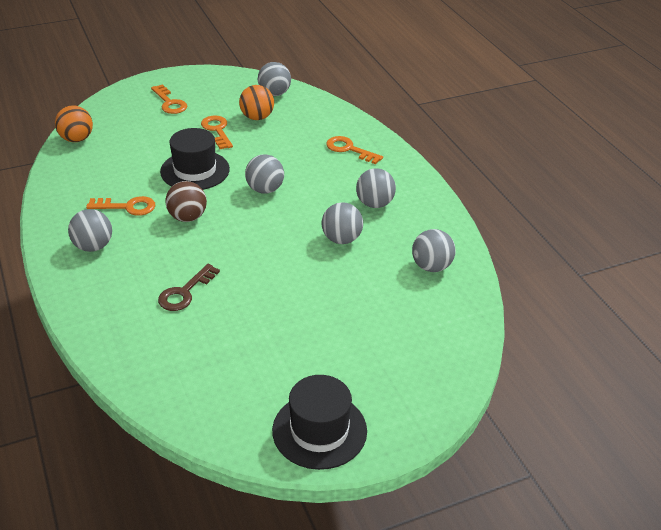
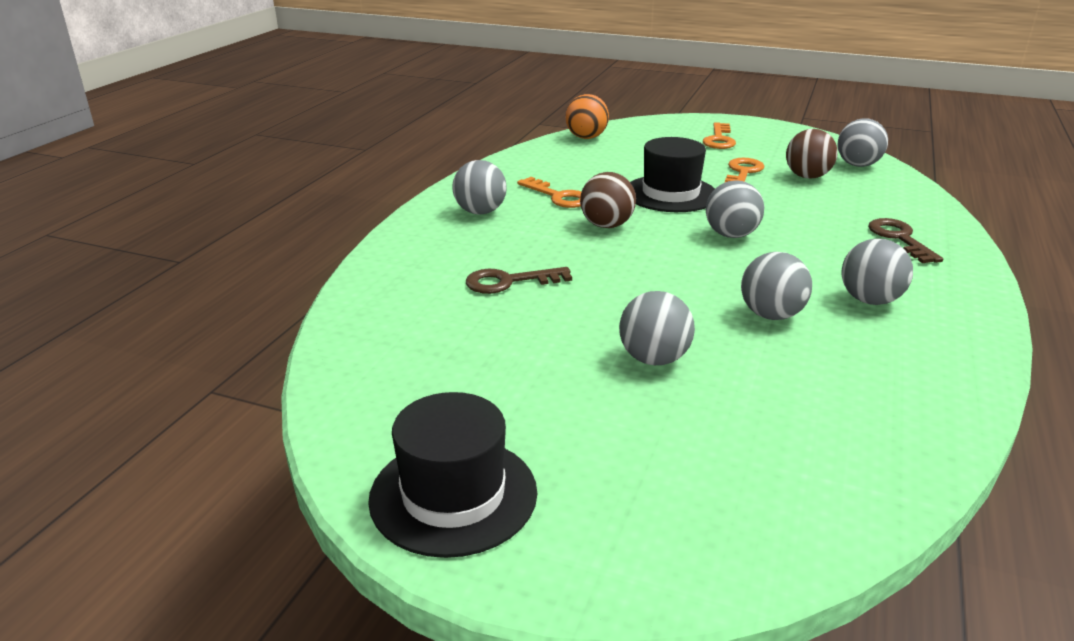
camera: 45 degrees right, 10 degrees down
orange ball [239,85,274,120] -> brown ball [786,129,838,179]
orange key [326,136,383,164] -> brown key [868,218,943,263]
grey ball [412,229,456,272] -> grey ball moved to [619,291,695,365]

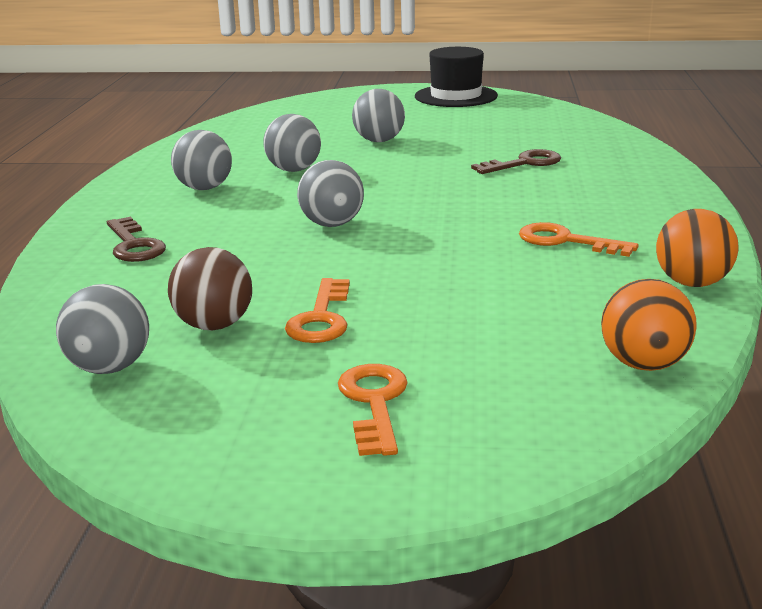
camera: 165 degrees right, 5 degrees down
grey ball [452,160,507,215] -> none
brown ball [580,172,636,228] -> none
black hat [630,137,715,212] -> none
none -> orange ball [656,209,738,287]

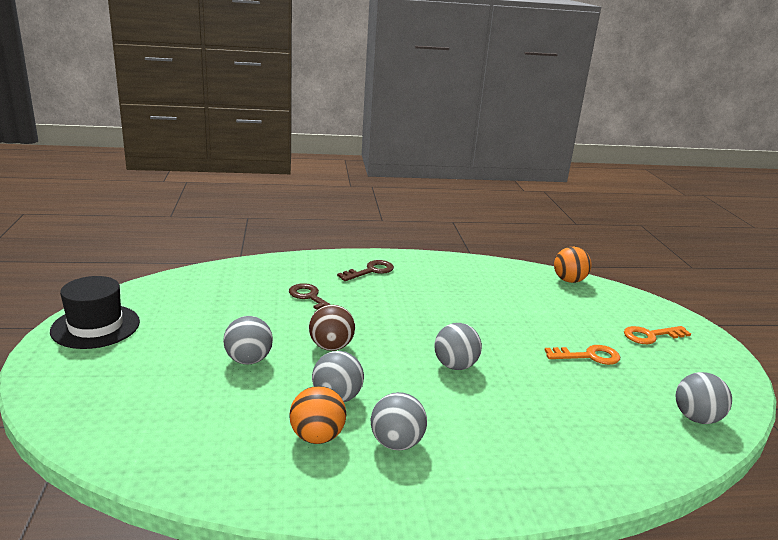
camera: 105 degrees left, 0 degrees up
brown key [107,217,166,262] -> brown key moved to [337,260,394,281]
brown ball [168,247,252,330] -> brown ball moved to [309,305,355,351]
orange key [519,222,639,257] -> none
orange ball [656,209,738,287] -> orange ball moved to [289,386,346,444]

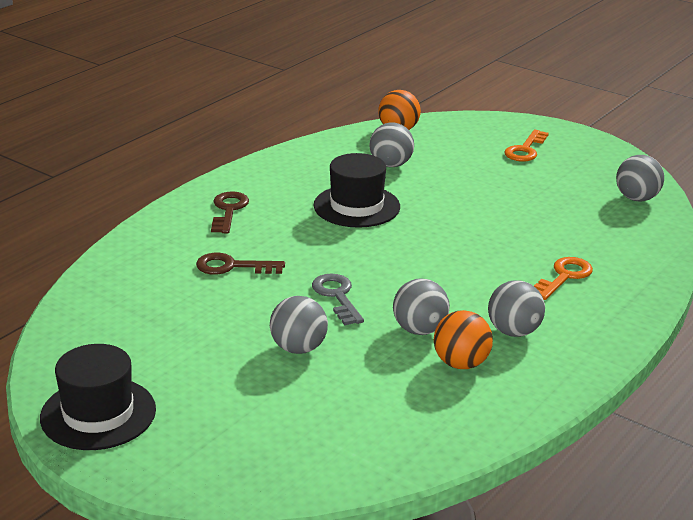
camera: 45 degrees left, 5 degrees up
brown ball [309,305,355,351] -> grey key [312,274,364,325]
grey ball [434,323,482,370] -> grey ball moved to [369,123,414,167]
orange key [545,345,620,365] -> orange key moved to [534,257,593,300]
none -> black hat [314,153,400,228]

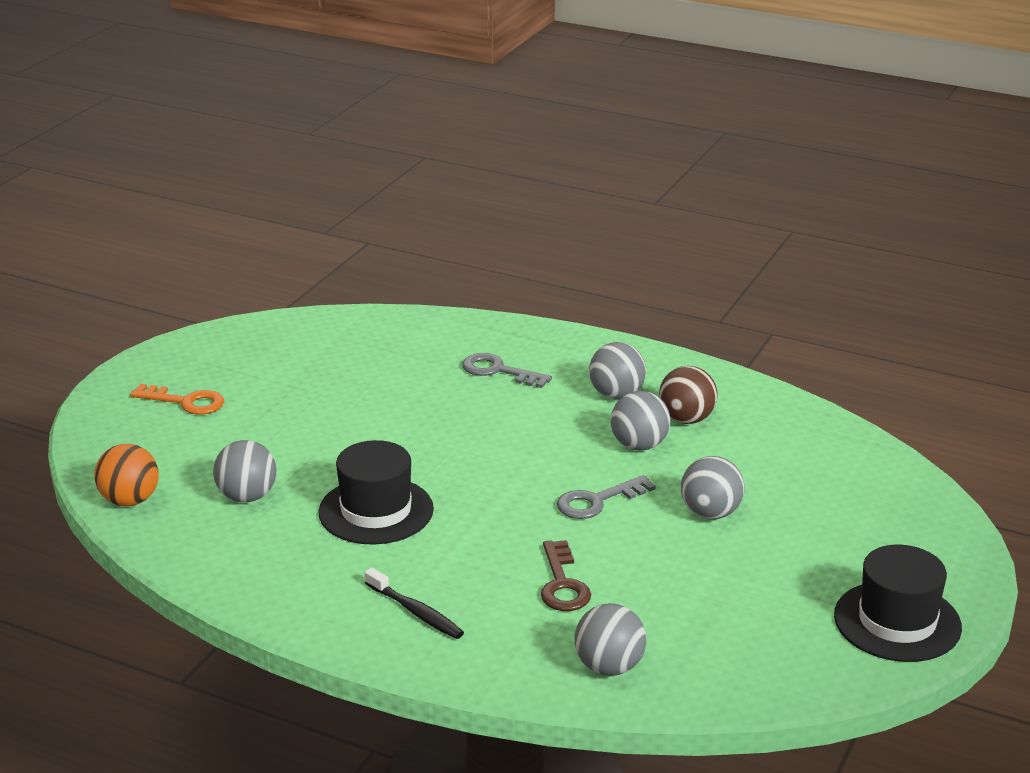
camera: 100 degrees left, 0 degrees up
brown key [211,191,249,233] -> black toothbrush [365,567,464,639]
orange ball [434,310,493,369] -> brown ball [659,366,717,424]
orange key [534,257,593,300] -> grey key [462,353,552,388]
grey ball [616,155,664,202] -> grey ball moved to [574,603,646,676]

